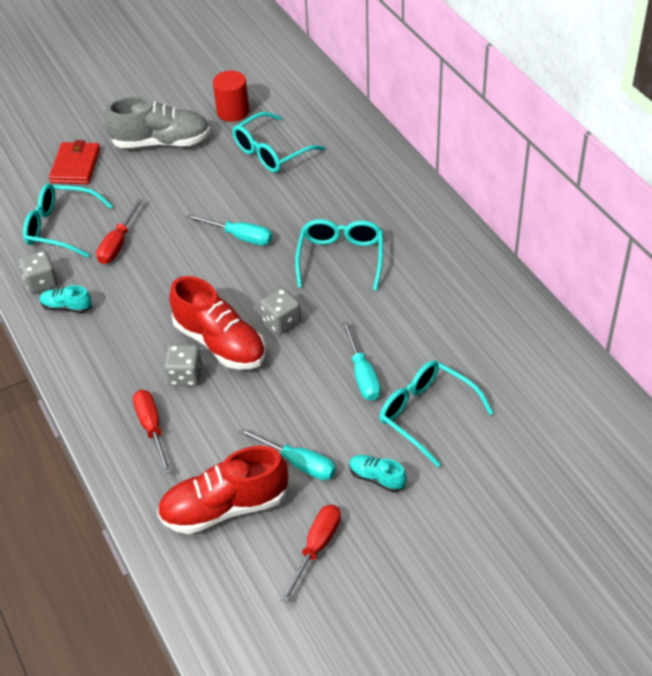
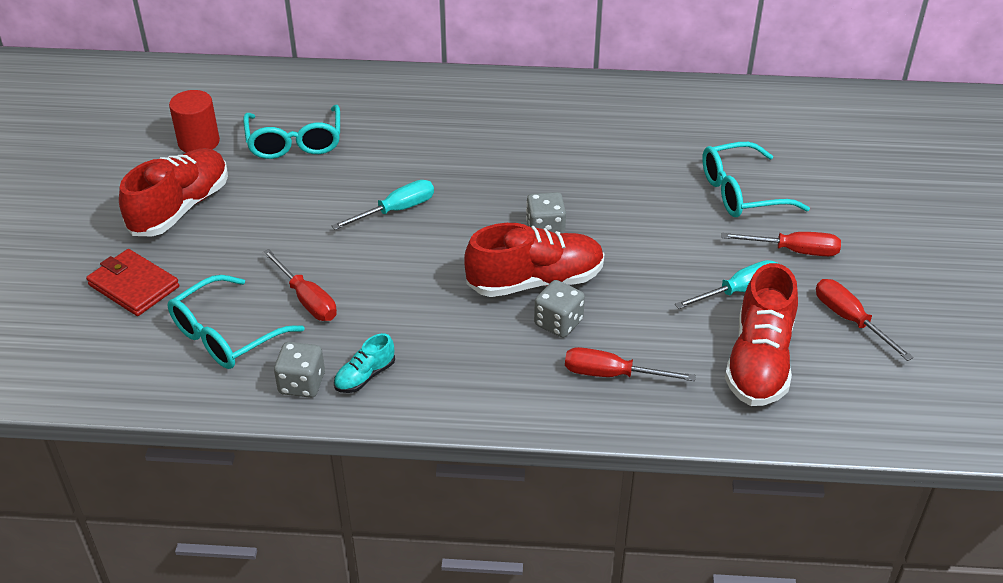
camera: 60 degrees left, 5 degrees down
grey shoe [104,97,210,148] -> red shoe [119,148,228,236]
turquoise glasses [295,219,383,291] -> none
turquoise screwdriver [342,321,381,401] -> none
turquoise shoe [349,455,407,492] -> red screwdriver [721,232,841,256]

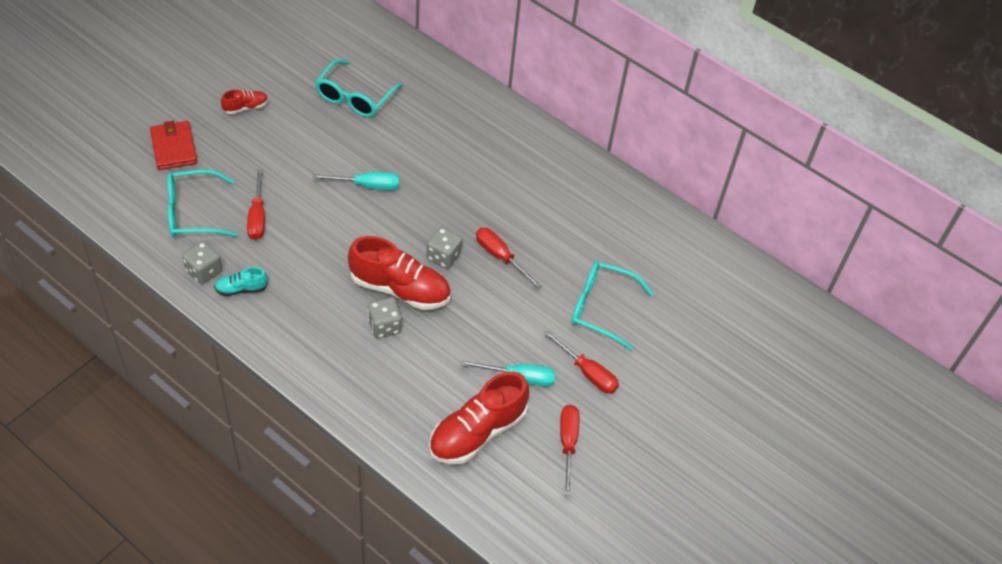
camera: 30 degrees right, 10 degrees up
red shoe [119,148,228,236] -> red shoe [221,90,268,114], size x0.48
red cylinder [169,90,220,153] -> none
red screwdriver [565,347,696,381] -> red screwdriver moved to [476,228,542,288]

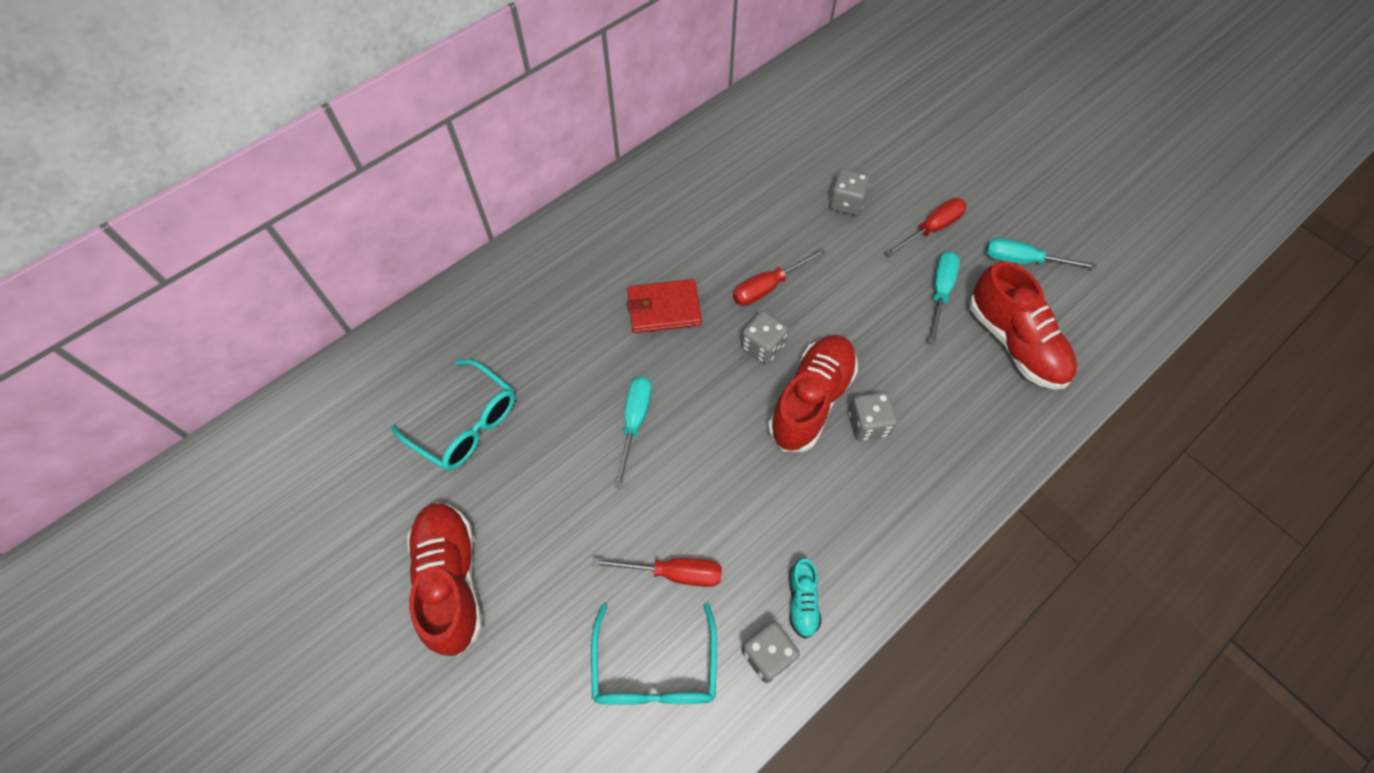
camera: 75 degrees left, 10 degrees up
red wallet [150,121,197,170] -> red wallet moved to [627,279,702,333]
red shoe [221,90,268,114] -> red shoe [407,503,482,656], size x2.08
red screwdriver [560,405,579,496] -> turquoise screwdriver [986,238,1097,269]
turquoise glasses [571,261,653,350] -> grey dice [829,169,870,216]

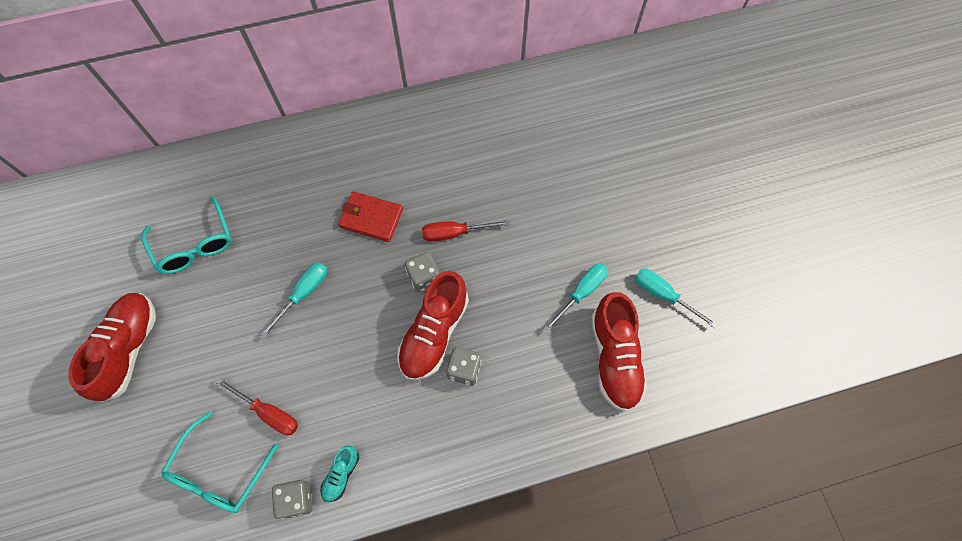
camera: 25 degrees right, 5 degrees up
red shoe [768,335,858,452] -> red shoe turned 150 degrees clockwise [397,271,469,380]
grey dice [829,169,870,216] -> none
red screwdriver [885,198,967,257] -> none

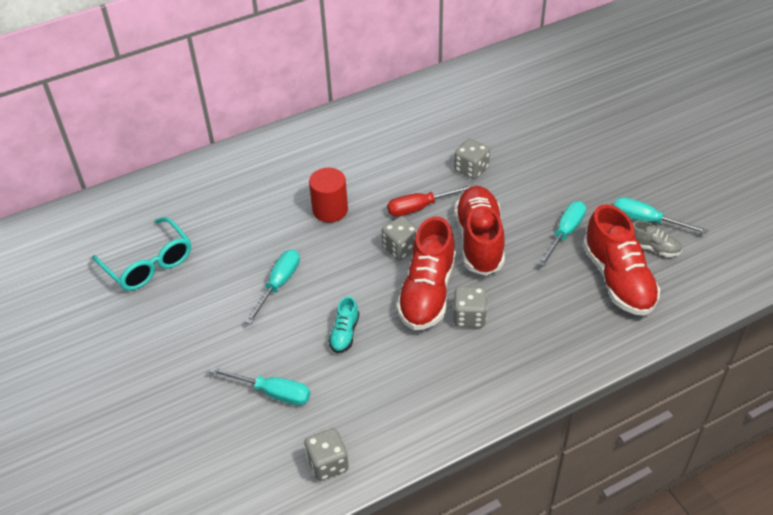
camera: 10 degrees left, 20 degrees down
red shoe [68,293,156,402] -> red shoe moved to [454,186,505,276]
turquoise glasses [161,412,278,513] -> none
red screwdriver [215,378,298,435] -> turquoise screwdriver [209,367,310,405]
turquoise shoe [321,445,359,502] -> turquoise shoe moved to [328,296,359,353]
red wallet [338,192,403,242] -> red cylinder [309,168,348,223]
none -> grey dice [454,139,490,179]
none -> grey shoe [633,221,682,257]

